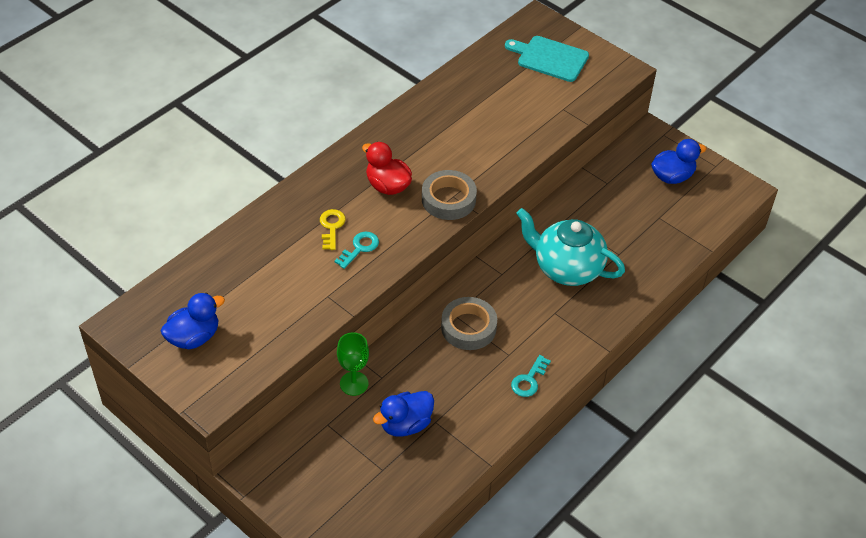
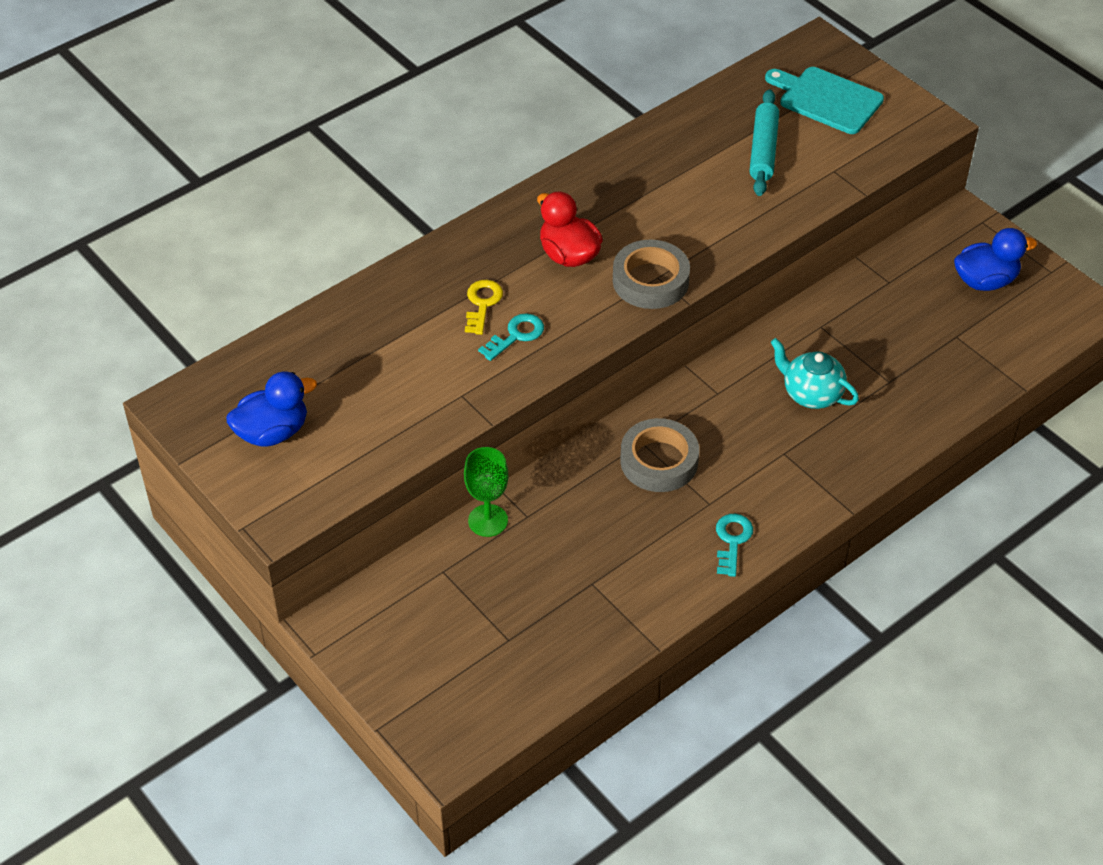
camera: 10 degrees right, 0 degrees up
blue duck [373,391,434,437] -> none
turquoise key [511,355,551,397] -> turquoise key turned 150 degrees clockwise [716,514,753,577]
turquoise teapot [516,208,625,286] -> turquoise teapot [770,338,859,409], size x0.61
none -> turquoise rolling pin [749,89,779,196]

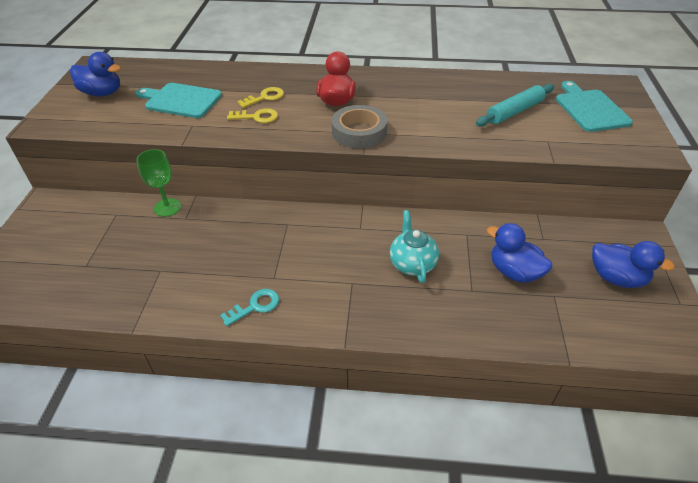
camera: 45 degrees right, 5 degrees down
turquoise key [478,313,544,361] -> yellow key [227,108,278,123]
grey tape [620,418,699,492] -> none
none -> turquoise cutting board [135,83,222,118]
none -> blue duck [487,223,552,283]

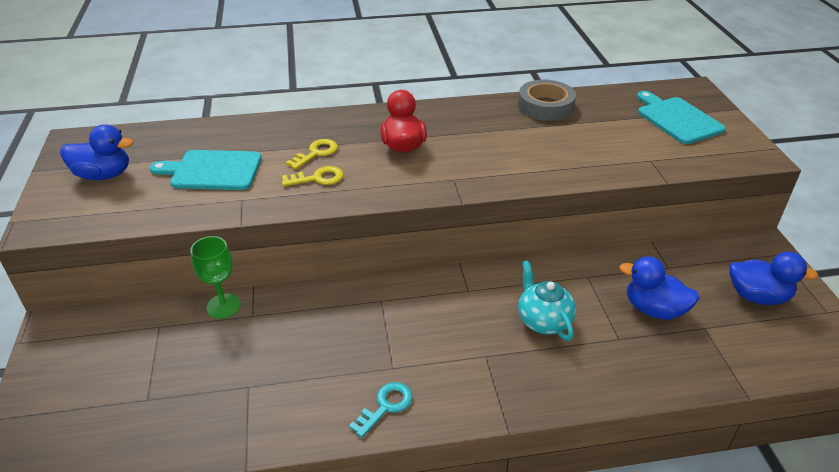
camera: 15 degrees left, 5 degrees down
grey tape [331,105,388,149] -> grey tape moved to [518,80,576,121]
turquoise rolling pin [476,84,554,127] -> none

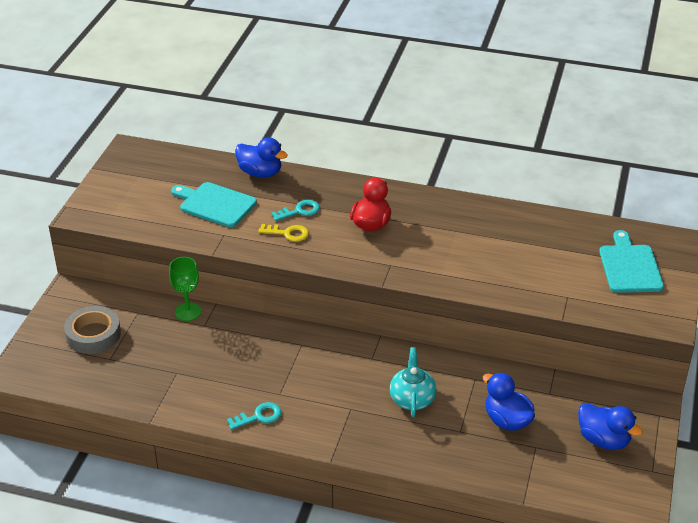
camera: 25 degrees right, 0 degrees up
blue duck [60,124,134,180] -> blue duck moved to [235,137,288,178]
yellow key [286,139,338,169] -> turquoise key [271,200,320,221]
grey tape [518,80,576,121] -> grey tape moved to [64,306,121,354]

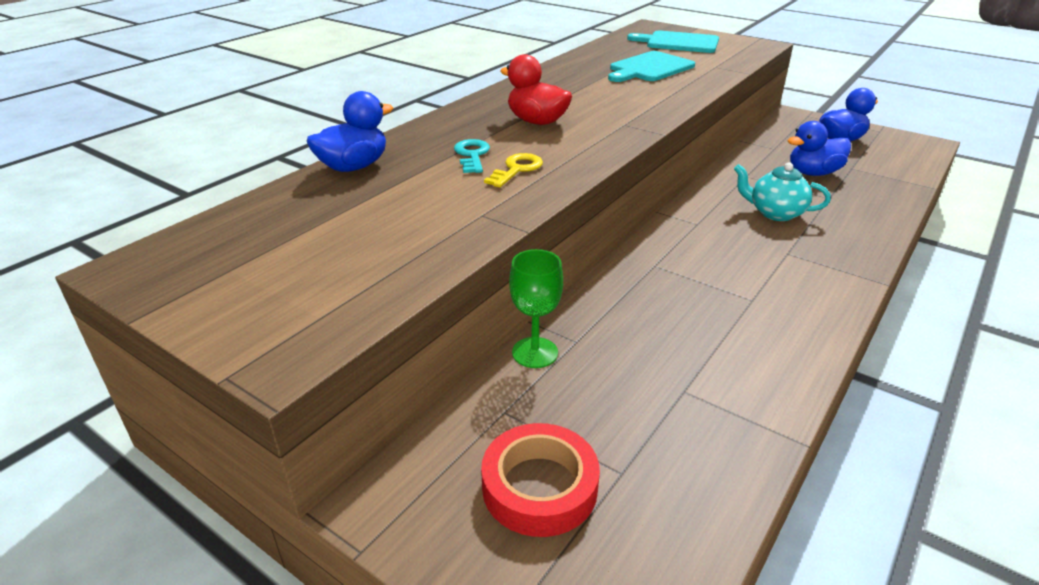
camera: 70 degrees left, 5 degrees down
grey tape [64,306,121,354] -> red tape [481,423,600,537]
turquoise cutting board [171,182,257,227] -> turquoise cutting board moved to [608,51,695,82]
turquoise key [227,402,281,430] -> none

